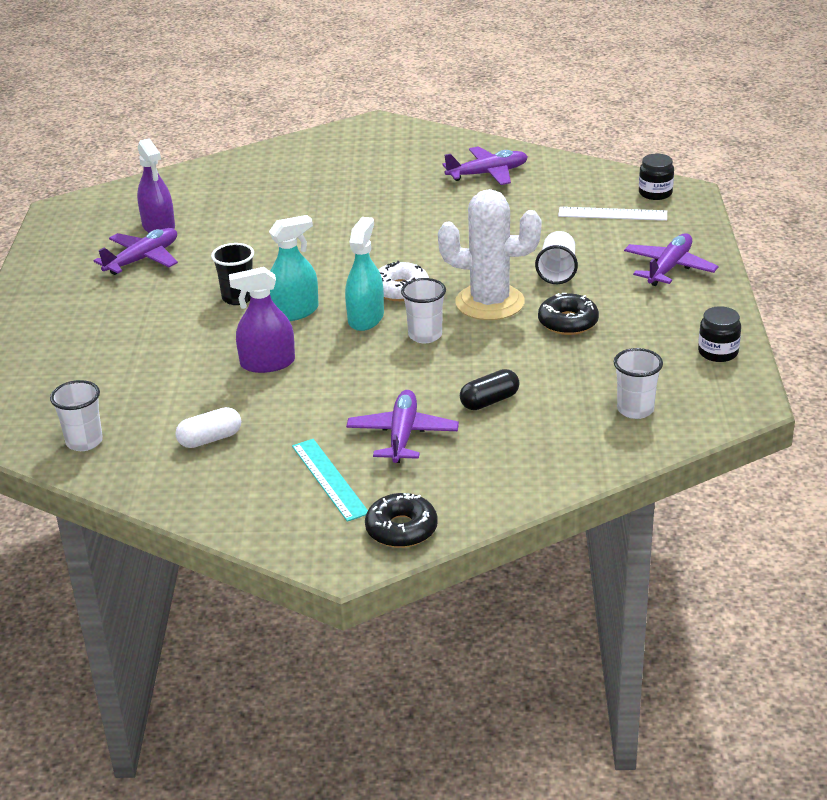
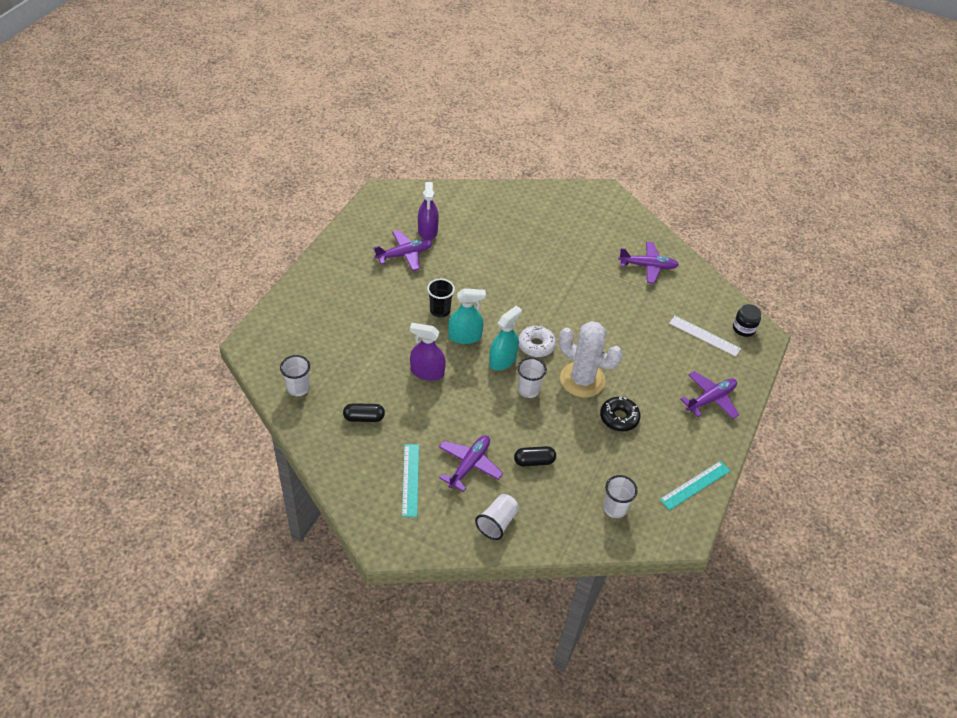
camera: 20 degrees right, 15 degrees up
white capsule [175,407,241,448] -> black capsule [343,403,385,422]
black donut [365,493,438,548] -> none
white cup [535,231,578,284] -> white cup moved to [475,494,519,540]
black jar [698,306,741,362] -> turquoise ruler [660,461,730,510]

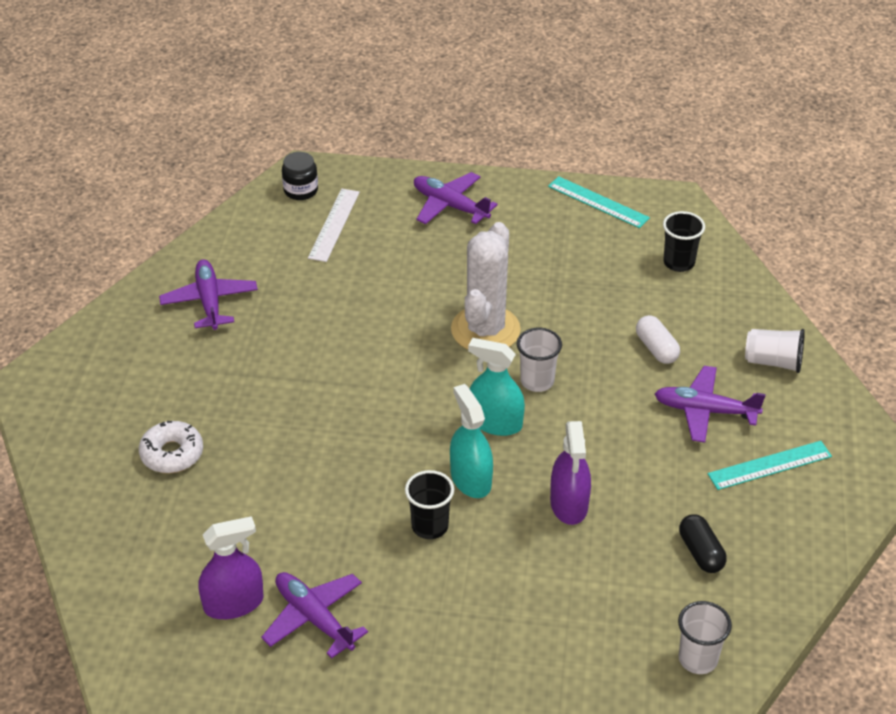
camera: 105 degrees left, 5 degrees down
black capsule [514,446,556,467] -> white capsule [636,315,680,364]
white donut [519,326,556,357] -> white donut moved to [139,421,203,473]
black donut [600,397,641,431] -> none
white cup [603,475,638,518] -> black cup [663,211,705,272]

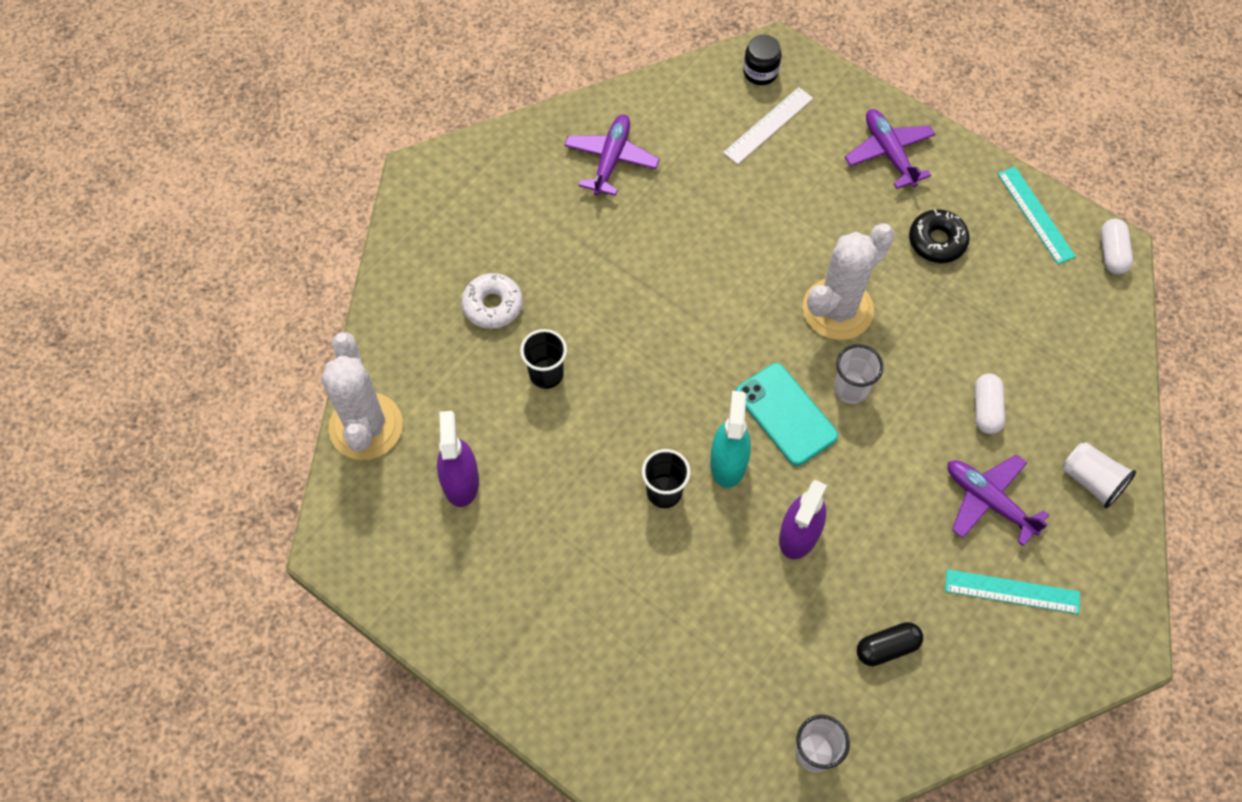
camera: 30 degrees right, 20 degrees up
purple spray bottle [198,516,264,619] -> purple spray bottle turned 105 degrees counterclockwise [437,411,479,507]
purple plane [261,572,368,659] -> none
turquoise spray bottle [468,338,525,436] -> turquoise phone [736,363,838,466]
black cup [663,211,705,272] -> black cup moved to [520,329,567,389]
black capsule [679,514,727,573] -> black capsule turned 60 degrees clockwise [857,622,923,666]
none -> white cactus [321,332,403,460]
none -> black donut [909,209,970,263]
none -> white capsule [1101,219,1133,275]

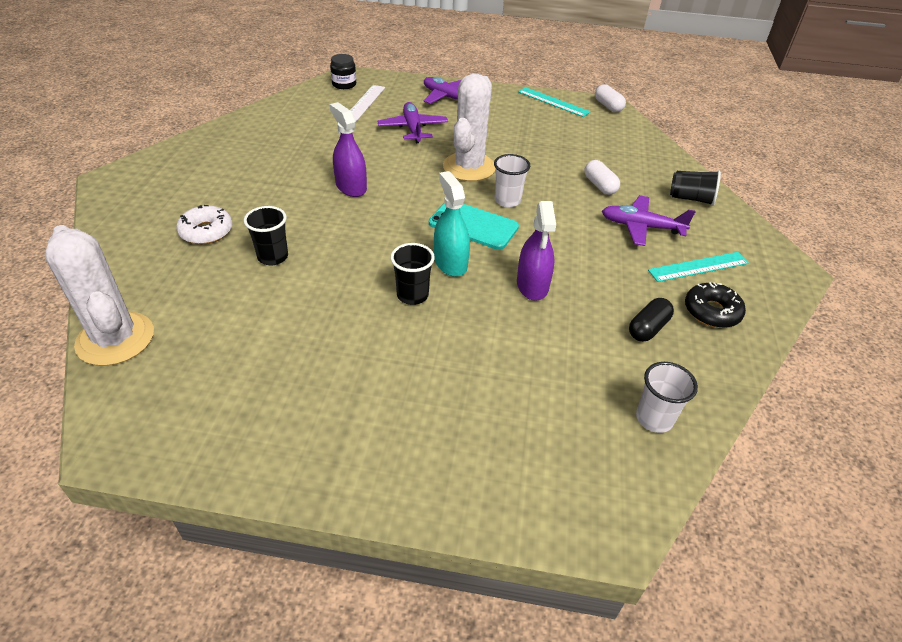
camera: 30 degrees left, 20 degrees down
purple spray bottle [437,411,479,507] -> purple spray bottle moved to [330,102,367,197]
purple plane [564,114,660,196] -> purple plane moved to [377,102,448,143]
black donut [909,209,970,263] -> black donut moved to [685,282,746,328]
white cup [1063,442,1136,508] -> black cup [670,170,721,206]

